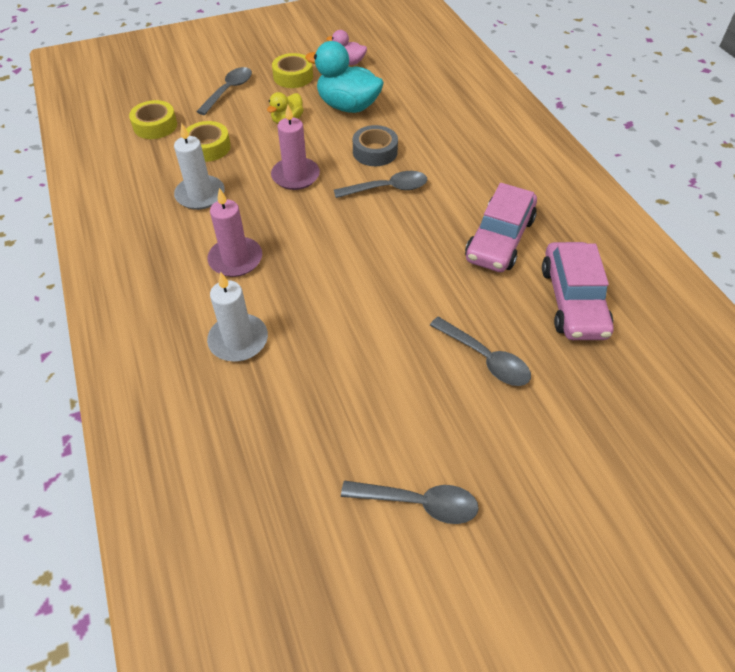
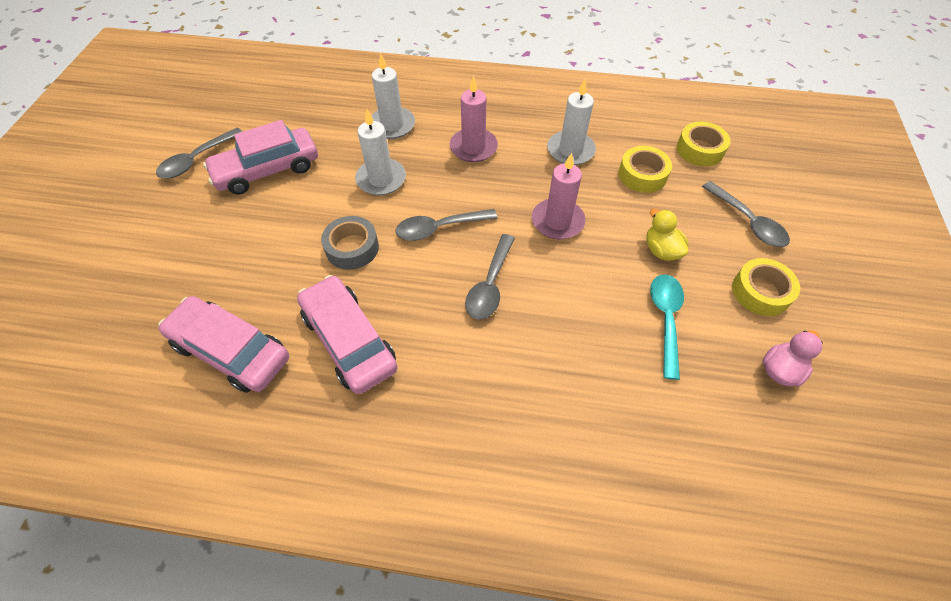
camera: 120 degrees right, 5 degrees up
turquoise duck [305,41,384,113] -> turquoise spoon [650,274,684,380]
grey tape [353,125,398,166] -> grey tape moved to [321,216,379,270]
grey spoon [430,317,531,386] -> grey spoon moved to [396,209,498,241]
none -> pink car [203,120,318,195]
none -> white candle [355,109,406,196]

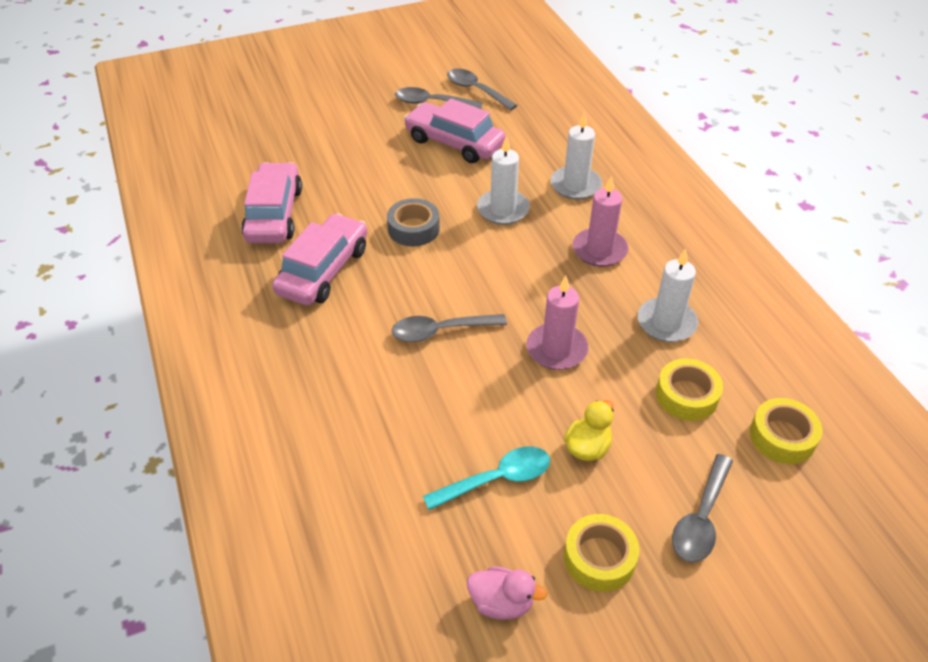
camera: 60 degrees right, 10 degrees down
grey spoon [396,209,498,241] -> grey spoon moved to [447,69,518,111]

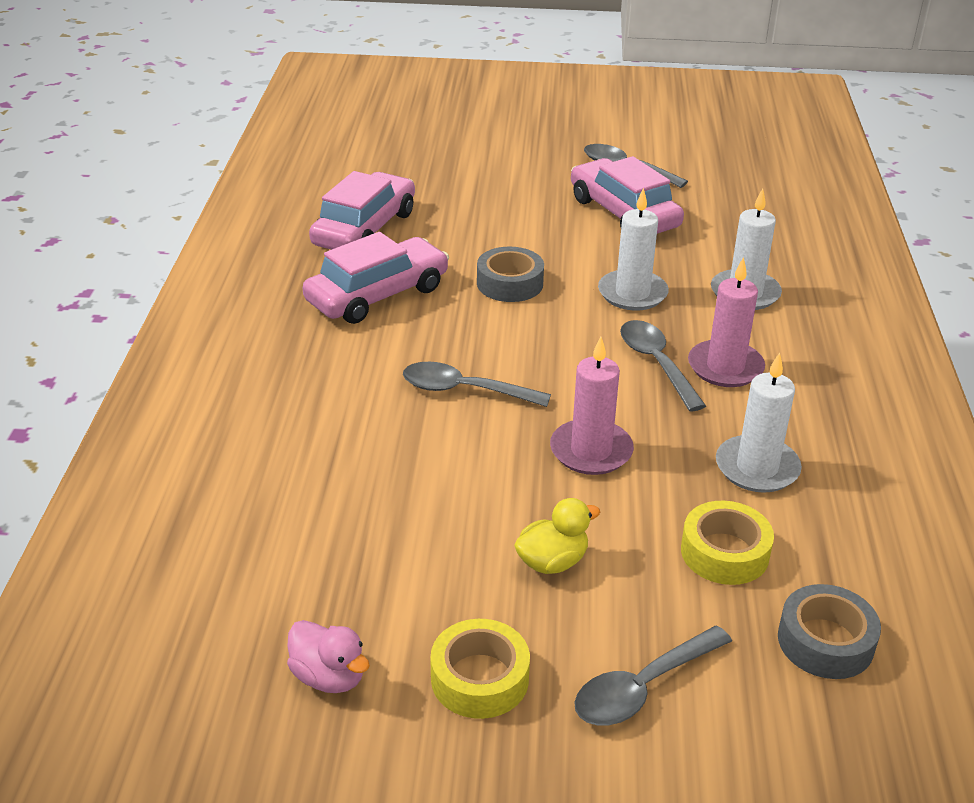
camera: 25 degrees right, 10 degrees down
turquoise spoon [423,446,550,510] -> none
grey spoon [447,69,518,111] -> grey spoon moved to [620,320,706,412]
yellow tape [750,398,823,464] -> grey tape [778,584,881,679]

